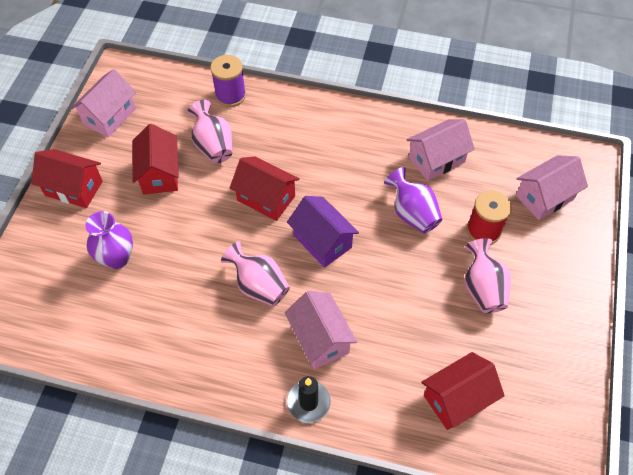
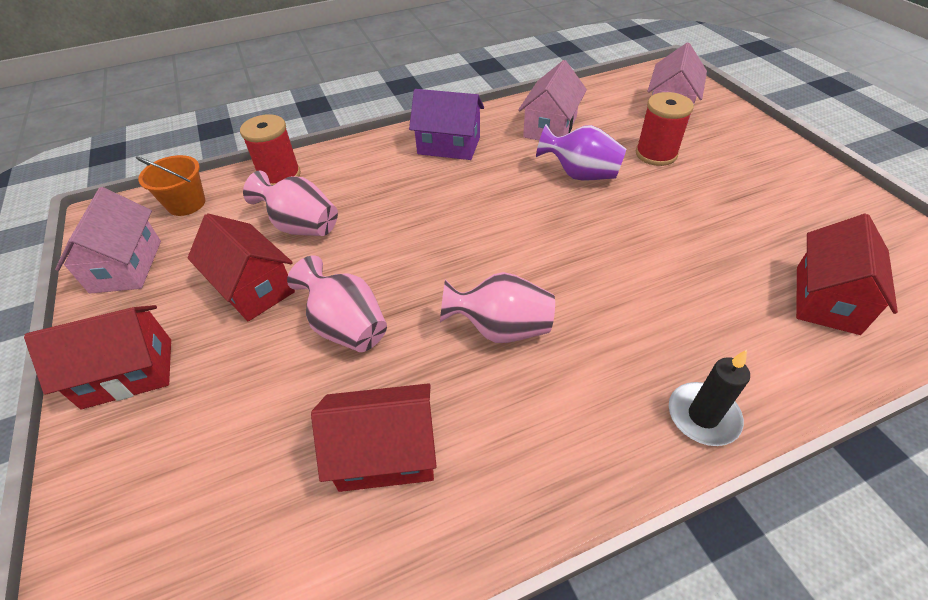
camera: 35 degrees left, 10 degrees down
purple vase [85,211,133,269] -> none
purple spool [210,55,246,107] -> red spool [240,114,301,185]
red house [230,156,300,221] -> red house moved to [311,383,437,492]
pink house [284,291,357,369] -> none
purple house [287,196,359,268] -> purple house moved to [409,89,484,160]
pink vase [465,238,511,313] -> pink vase moved to [287,256,387,352]
none -> orange bucket [136,155,205,216]

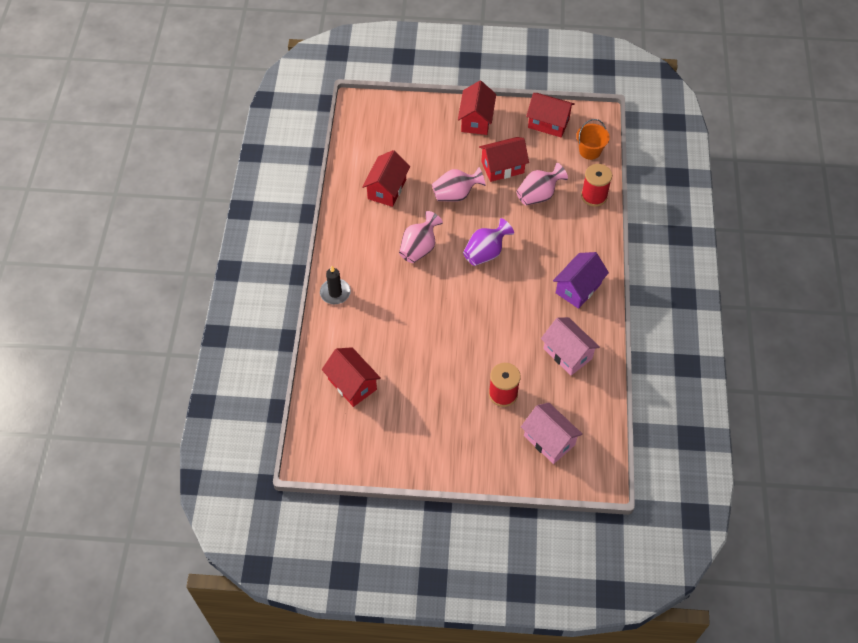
camera: 115 degrees right, 10 degrees up
pink house [55,187,161,293] -> red house [526,93,575,138]
purple vase [536,124,626,181] -> purple vase moved to [463,218,514,266]

